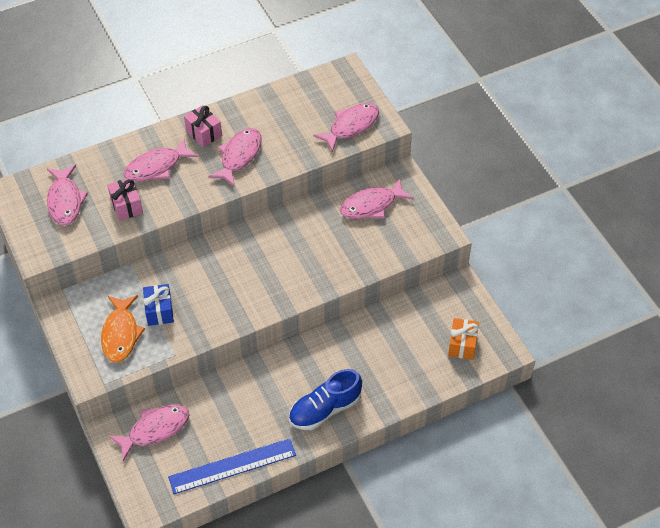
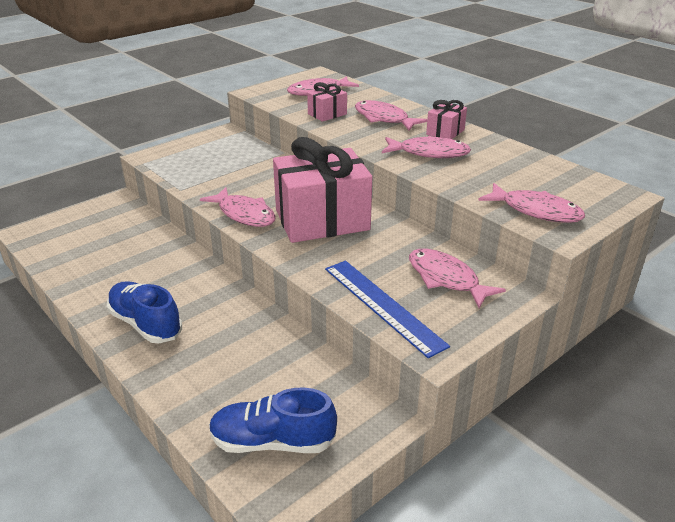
camera: 75 degrees right, 20 degrees down
orange fish [101,295,145,363] -> none
pink fish [109,405,190,461] -> pink fish moved to [200,187,276,227]
blue gift [143,284,174,326] -> none
blue ruler [168,438,296,494] -> blue ruler moved to [325,261,450,358]
orange gift [448,318,479,360] -> blue shoe [209,387,337,453]
none -> pink gift [273,137,372,243]

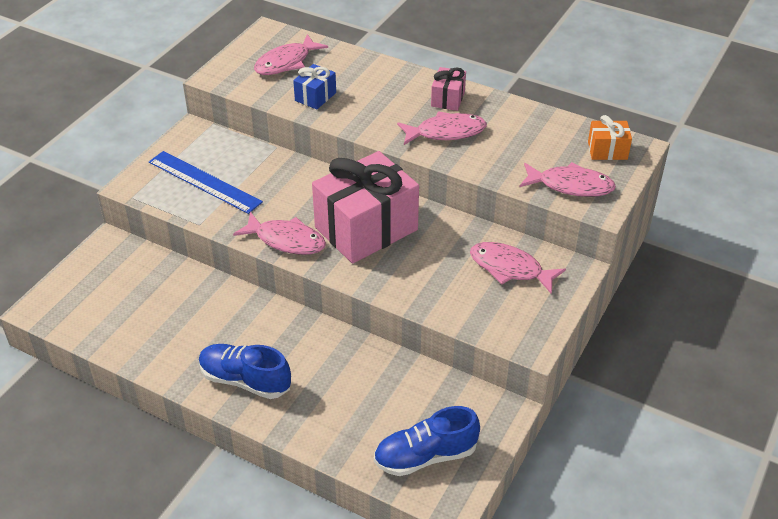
camera: 20 degrees left, 10 degrees up
pink gift [307,82,347,122] -> blue gift [293,64,336,109]
blue ruler [325,261,450,358] -> blue ruler moved to [149,151,263,214]
pink fish [355,100,427,131] -> none
none -> orange gift [588,115,632,160]

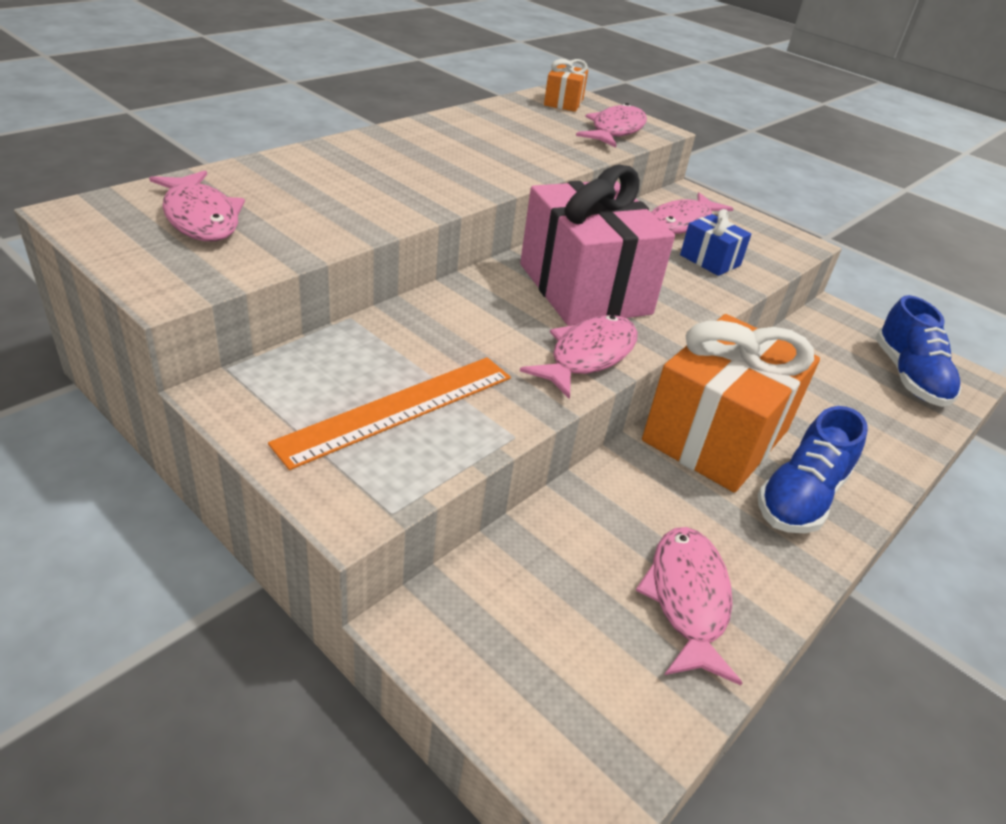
camera: 80 degrees left, 5 degrees down
blue ruler [149,151,263,214] -> orange ruler [268,357,511,470]
blue gift [293,64,336,109] -> blue gift moved to [680,209,751,276]
pink fish [397,111,487,145] -> pink fish moved to [636,527,742,685]
pink gift [431,67,466,111] -> none
none -> orange gift [642,314,820,492]

